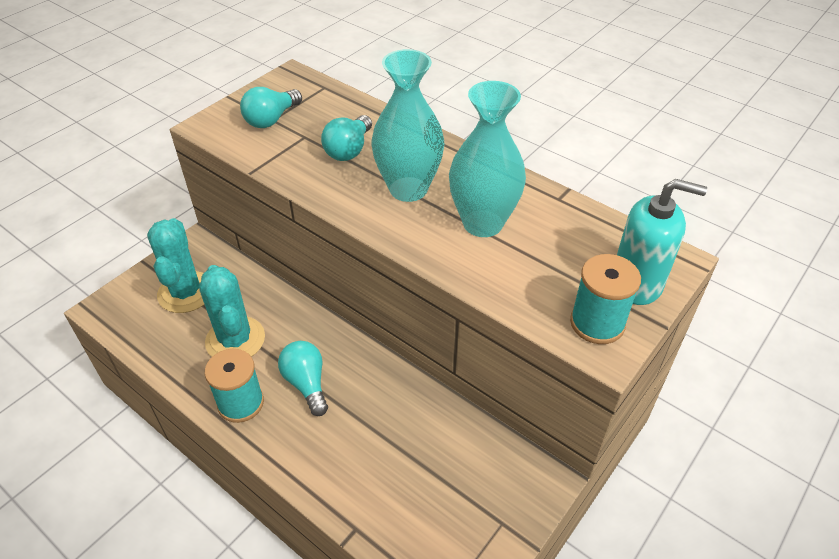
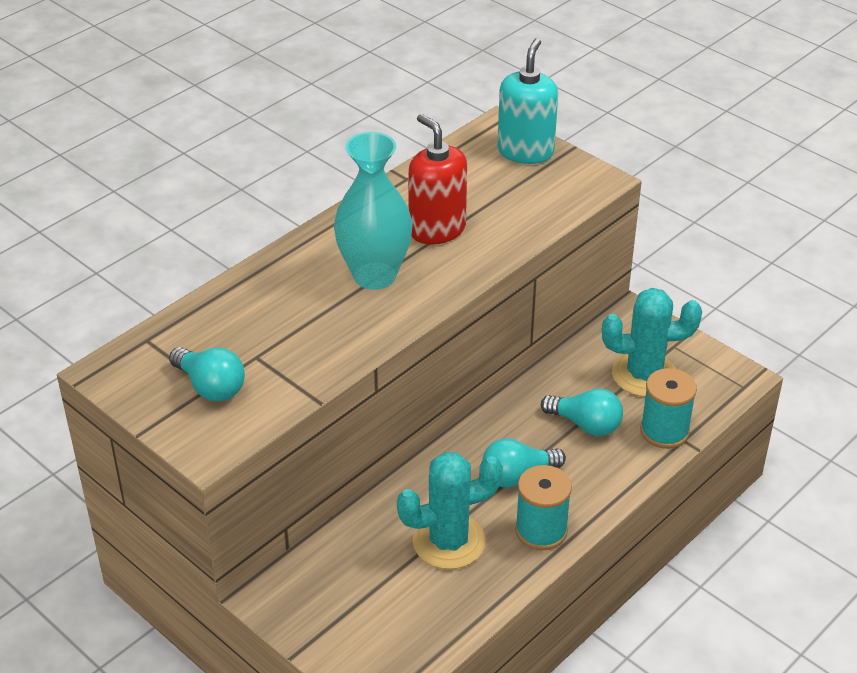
camera: 85 degrees left, 5 degrees down
turquoise cactus [147,218,205,313] -> turquoise cactus moved to [602,288,702,397]
turquoise light bulb [321,115,372,161] -> turquoise light bulb moved to [541,388,623,436]
turquoise vase [449,81,526,237] -> red soap dispenser [408,114,467,244]
turquoise spool [570,254,641,344] -> turquoise spool moved to [640,368,697,449]

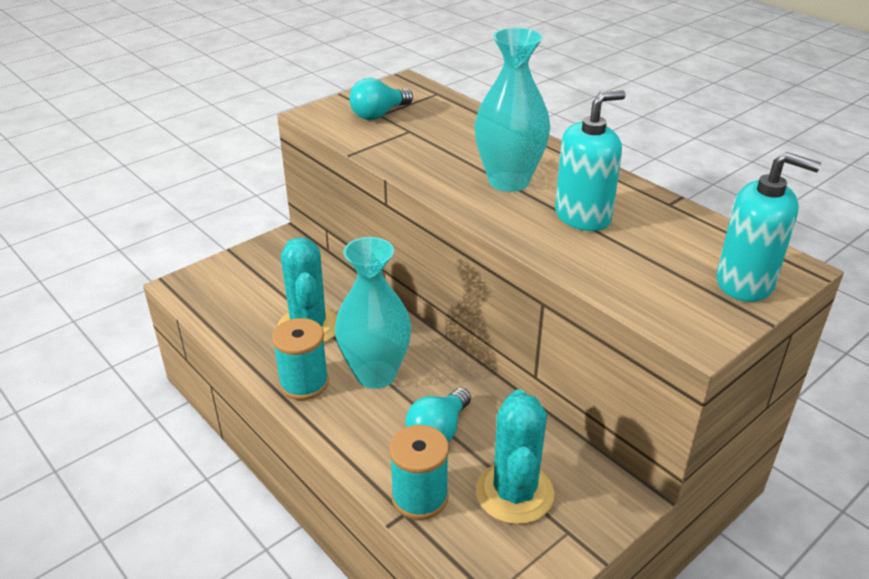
camera: 95 degrees right, 5 degrees down
red soap dispenser [408,114,467,244] -> turquoise soap dispenser [555,91,626,231]
turquoise light bulb [482,438,566,488] -> turquoise vase [335,237,411,389]

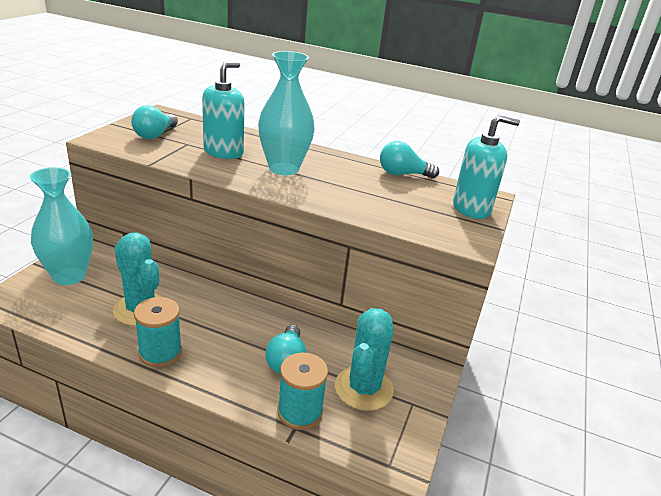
camera: 30 degrees left, 5 degrees down
turquoise vase [335,237,411,389] -> turquoise vase moved to [30,167,93,285]
turquoise cactus [476,389,554,524] -> turquoise cactus turned 45 degrees clockwise [335,308,394,411]
turquoise soap dispenser [555,91,626,231] -> turquoise soap dispenser moved to [202,62,245,159]
none -> turquoise light bulb [380,141,439,178]

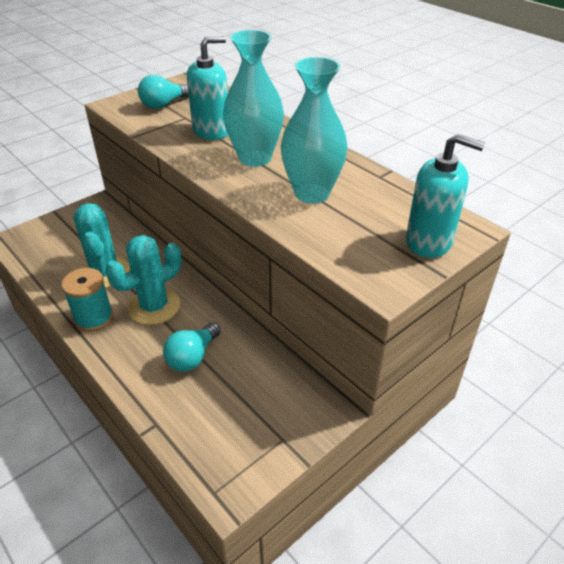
camera: 30 degrees right, 10 degrees up
turquoise vase [30,167,93,285] -> turquoise vase moved to [281,57,347,204]
turquoise spool [278,353,328,430] -> none
turquoise cactus [335,308,394,411] -> turquoise cactus moved to [105,235,181,325]
turquoise light bulb [380,141,439,178] -> none

